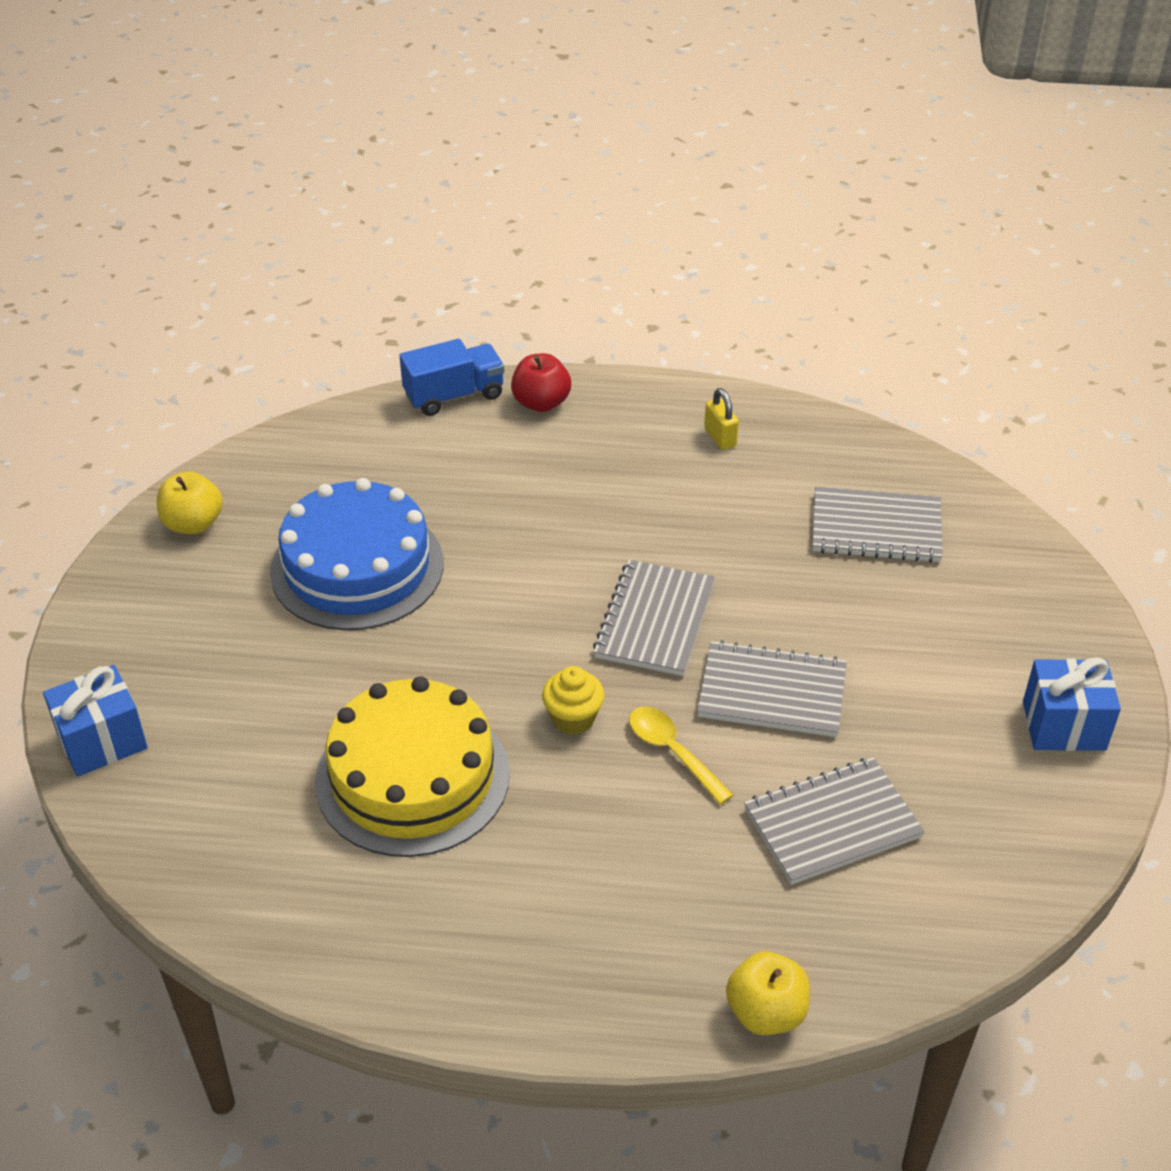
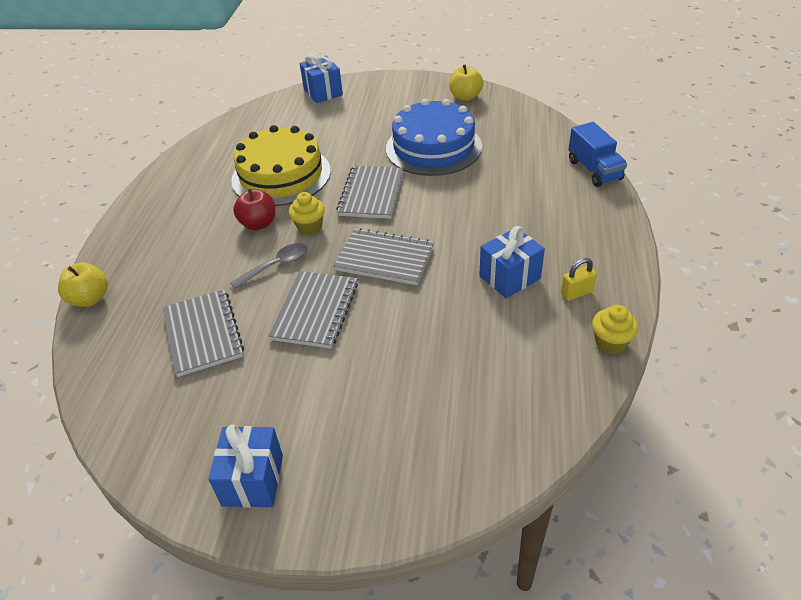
camera: 95 degrees right, 0 degrees up
red apple [511,353,571,412] -> red apple moved to [233,189,275,230]
yellow spoon [629,707,733,805] -> grey spoon [231,243,307,289]
grey notebook [812,487,943,563] -> grey notebook moved to [336,165,404,219]
none -> blue gift [479,226,545,298]
none -> yellow cupcake [592,305,638,354]

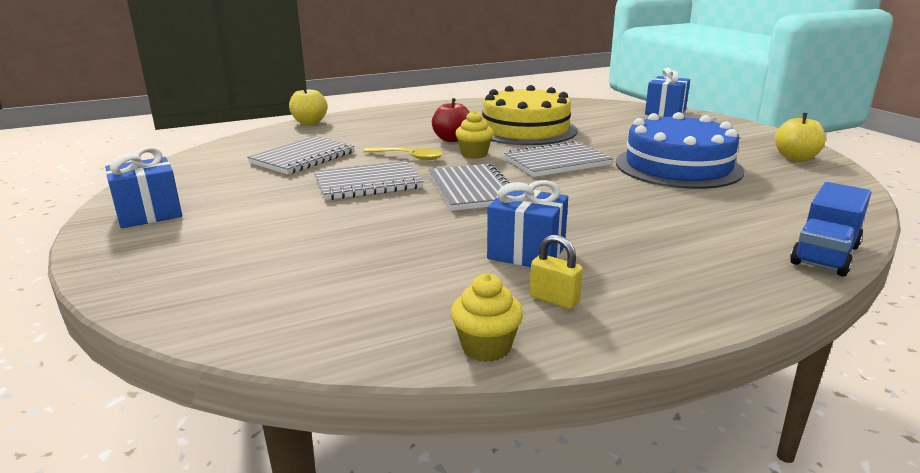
camera: 55 degrees right, 20 degrees down
grey spoon [231,243,307,289] -> yellow spoon [363,147,443,160]

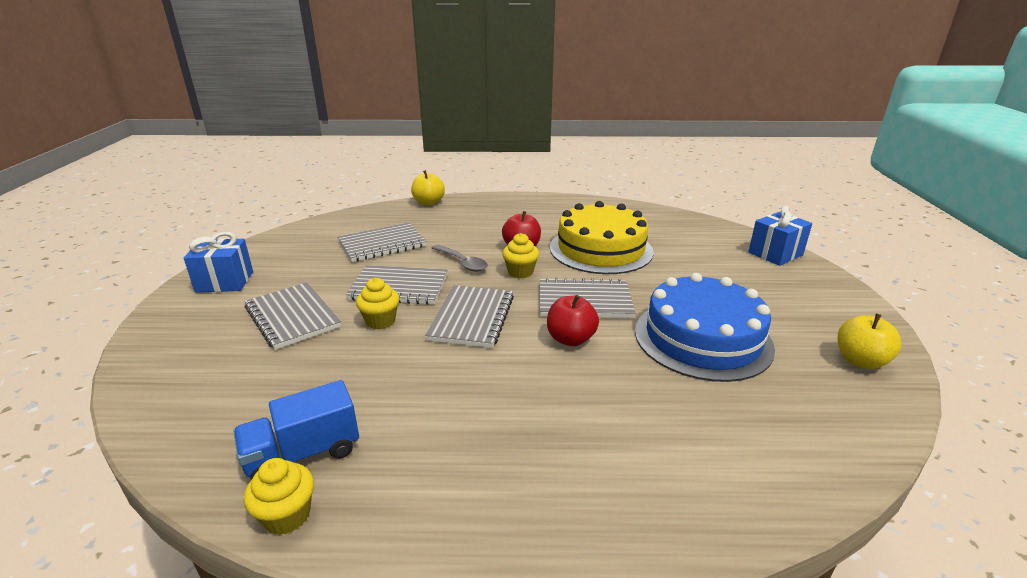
camera: 25 degrees right, 5 degrees up
yellow spoon [363,147,443,160] -> grey spoon [432,245,488,272]
blue gift [487,180,568,267] -> none
yellow padlock [530,235,583,309] -> none
blue truck [790,182,871,277] -> blue truck moved to [233,380,359,480]
none -> grey notebook [245,282,341,350]
none -> yellow cupcake [356,278,400,329]
none -> red apple [547,295,599,346]

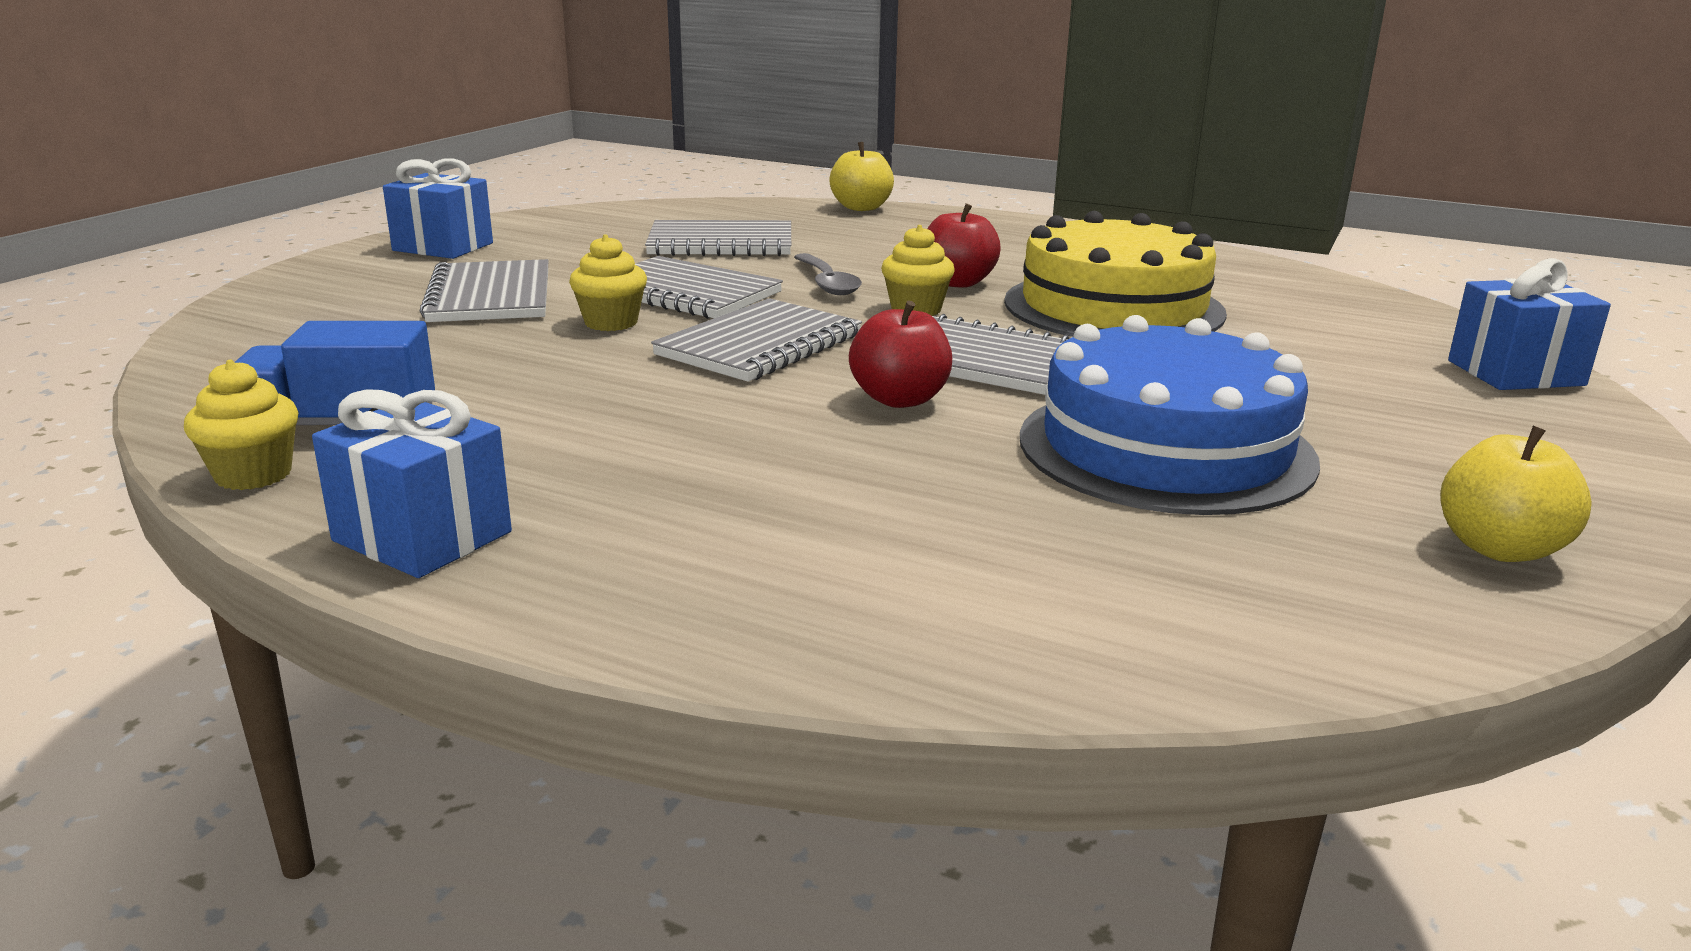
camera: 25 degrees right, 5 degrees down
none -> blue gift [312,389,512,578]

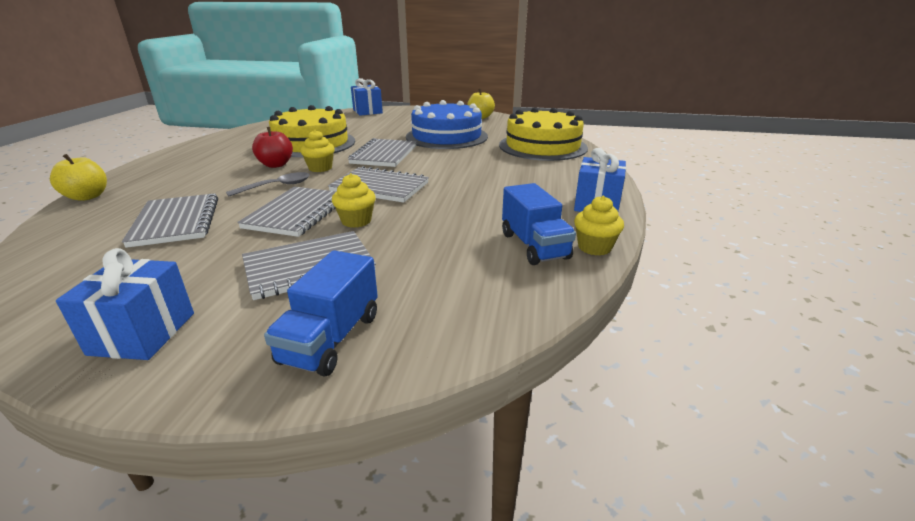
camera: 105 degrees left, 5 degrees up
red apple [849,301,952,408] -> none
none -> blue truck [264,250,378,376]
none -> yellow cake [499,107,588,161]

